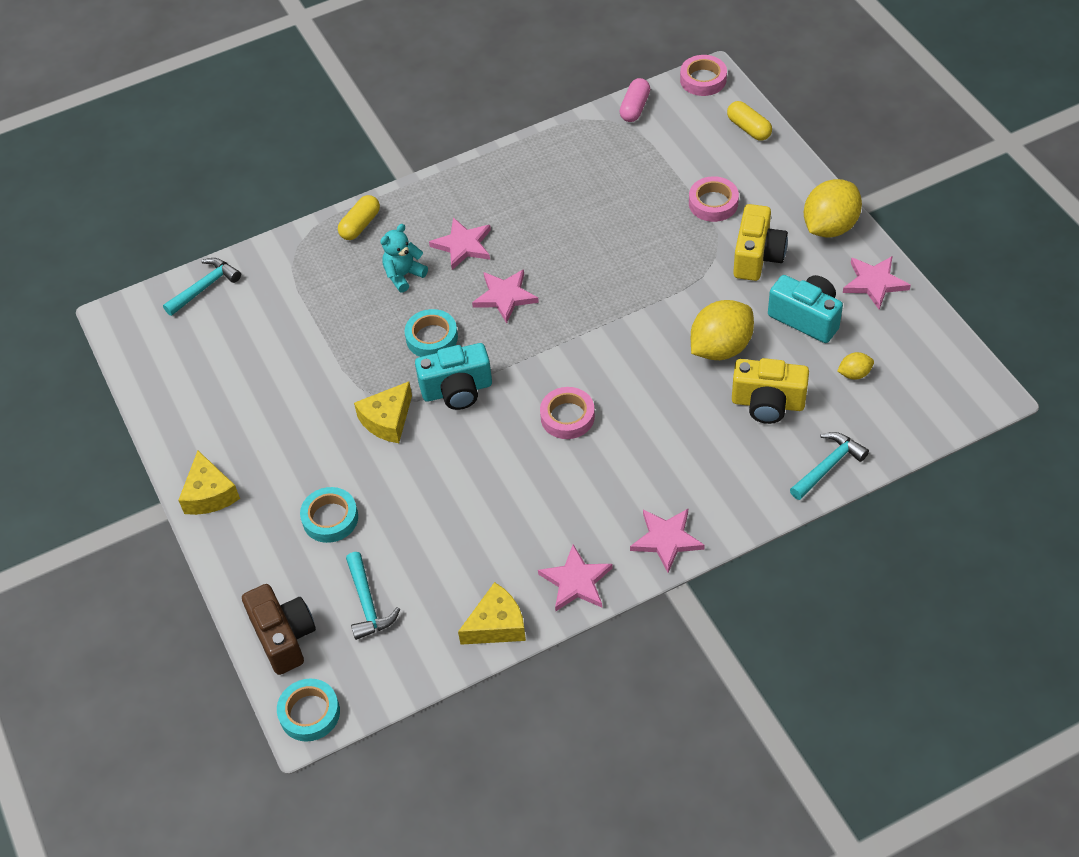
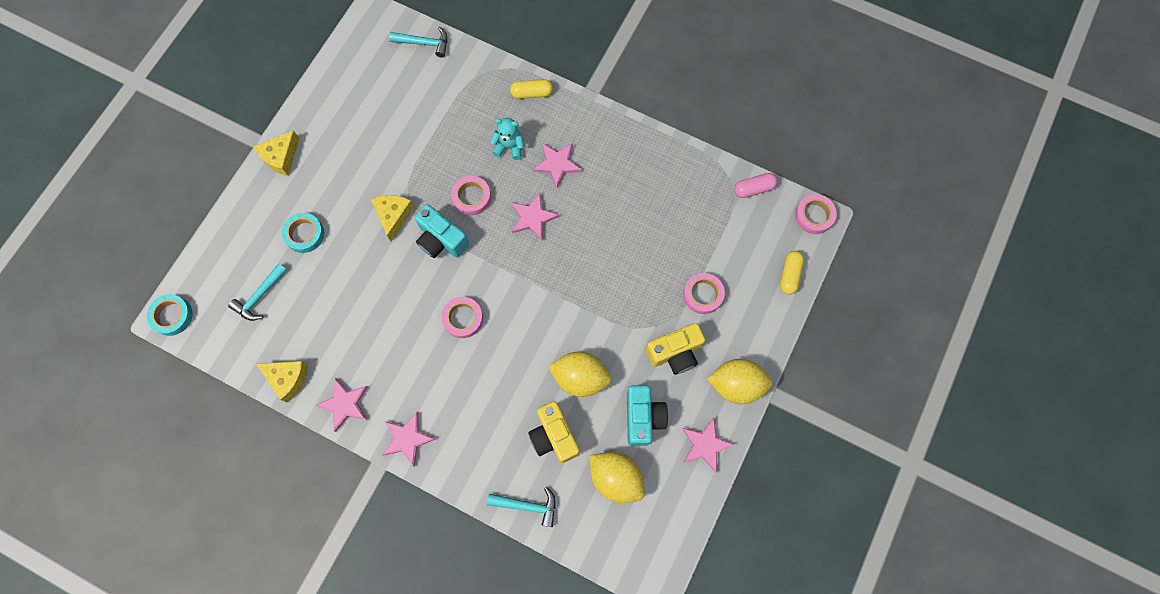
camera: 50 degrees right, 20 degrees up
brown camera [242,584,316,675] -> none
yellow cheese [354,381,412,443] -> yellow cheese turned 90 degrees clockwise [371,195,414,241]
turquoise tape [405,309,458,357] -> pink tape [451,176,491,215]
yellow lemon [837,352,874,380] -> yellow lemon [589,452,645,503], size x2.14

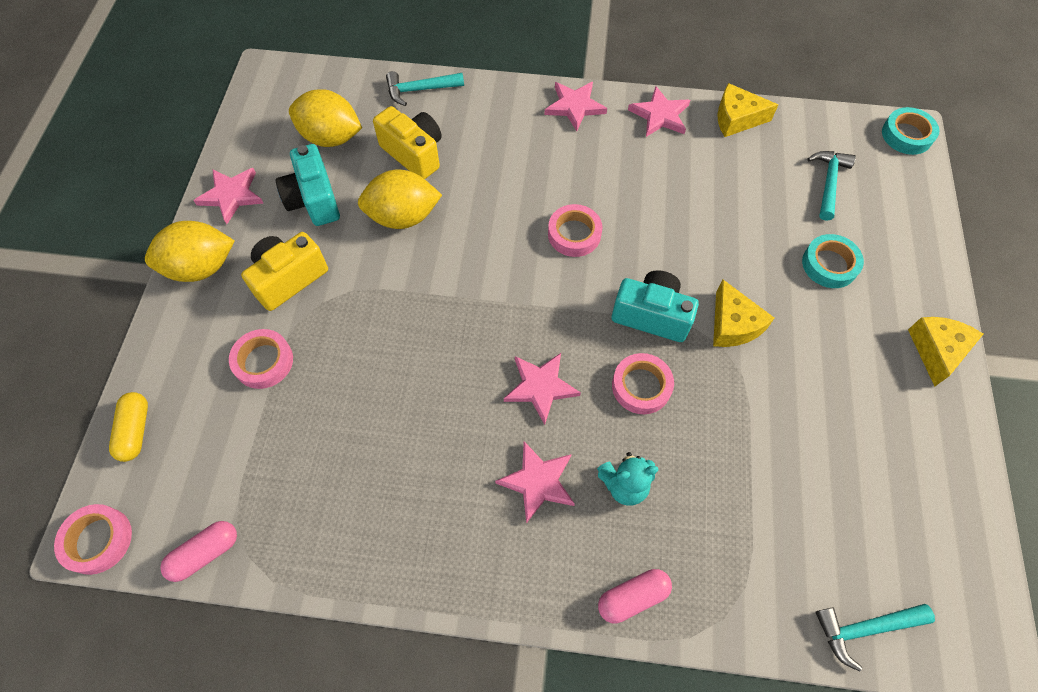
camera: 160 degrees right, 10 degrees down
yellow capsule [510,79,553,99] -> pink capsule [598,569,672,624]

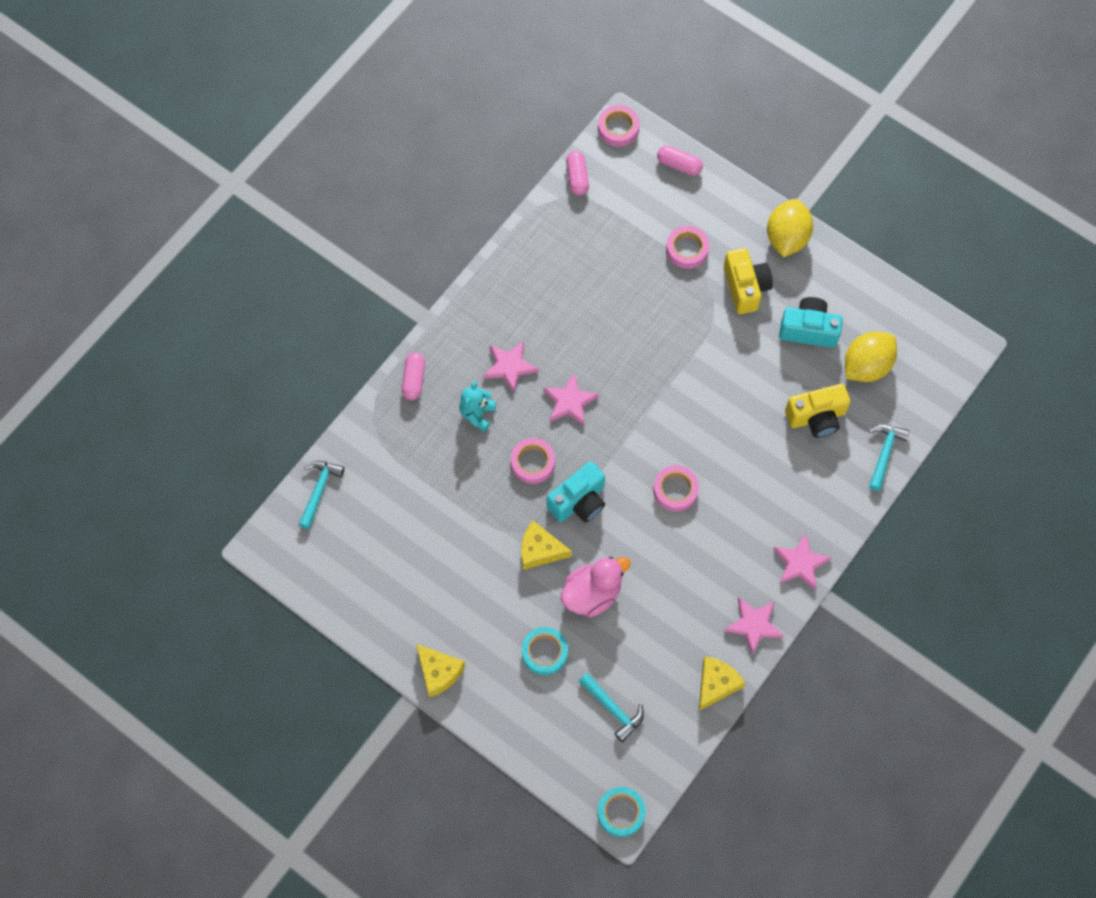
camera: 120 degrees right, 5 degrees up
yellow capsule [109,392,148,462] -> pink capsule [657,145,703,176]
pink star [193,168,264,224] -> none
yellow lemon [358,169,442,229] -> none
none -> pink duck [561,557,631,617]

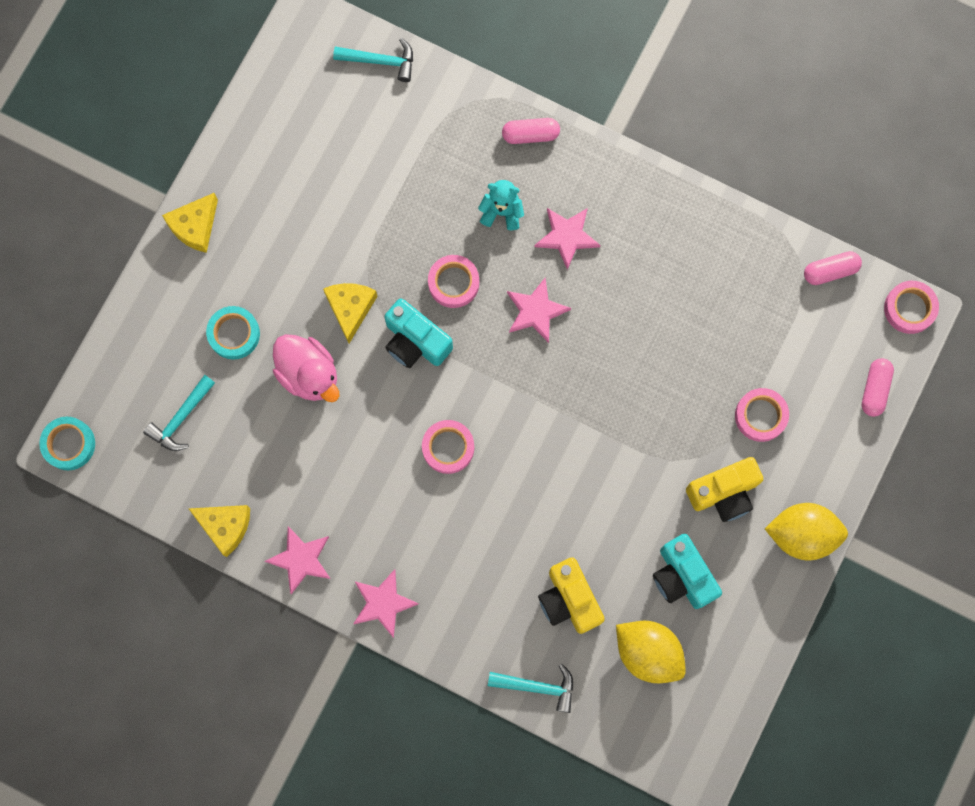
camera: 80 degrees right, 10 degrees up
turquoise camera [779,297,843,348] -> turquoise camera turned 150 degrees clockwise [653,534,722,609]

